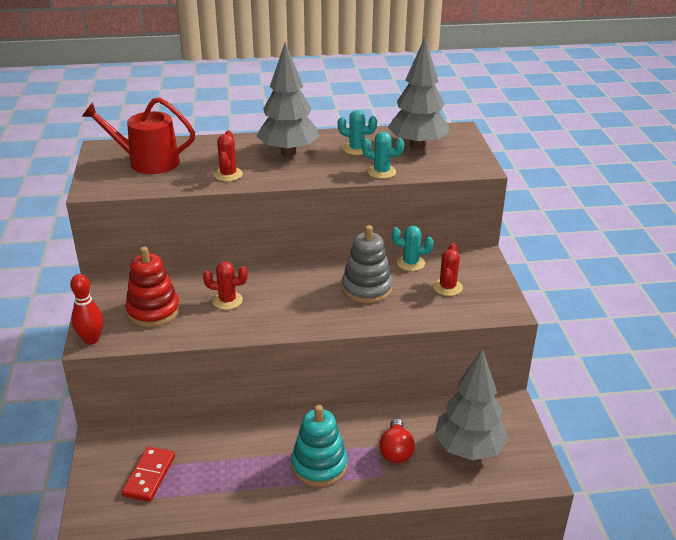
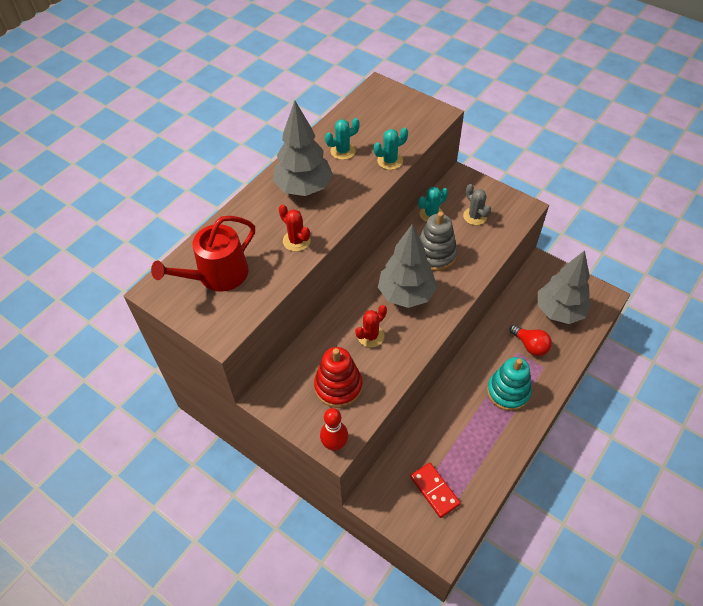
camera: 45 degrees left, 20 degrees up
grey tree [388,37,450,150] -> grey tree moved to [378,224,437,308]
red cactus [433,243,463,296] -> grey cactus [463,184,491,225]

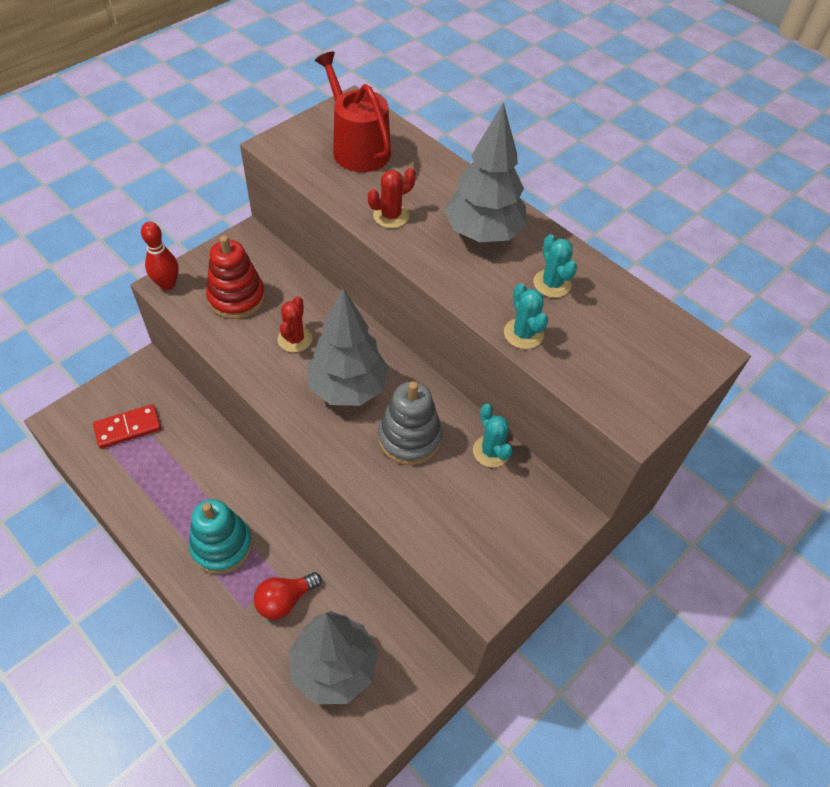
camera: 95 degrees right, 0 degrees up
red cactus [355,305,387,347] -> red cactus turned 45 degrees clockwise [277,296,312,353]
grey cactus [463,184,491,225] -> none

